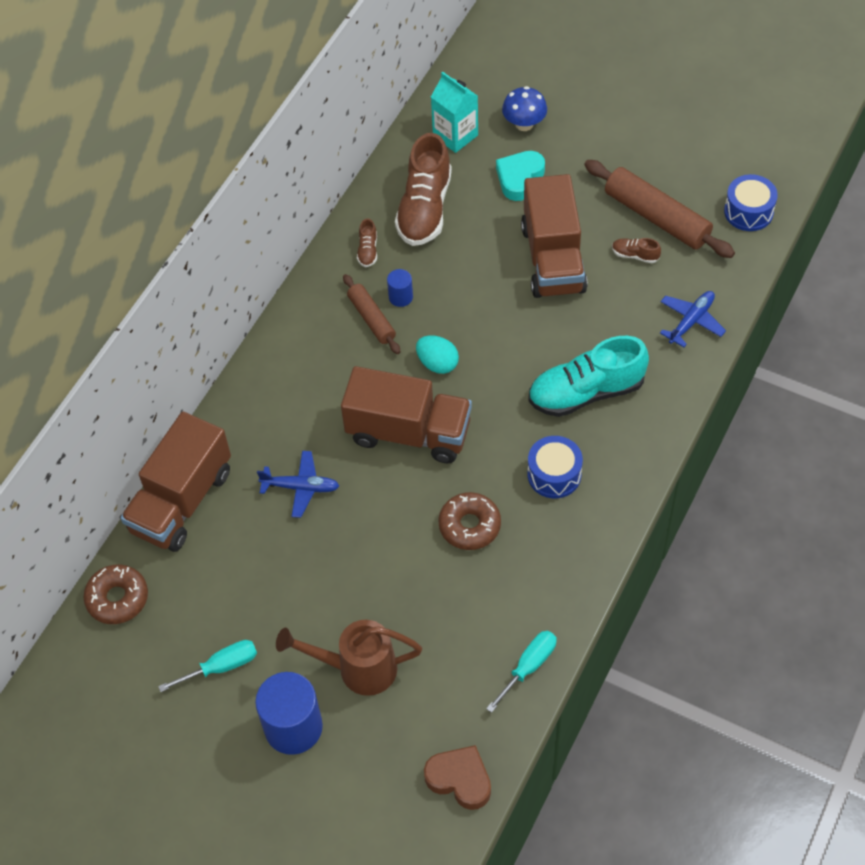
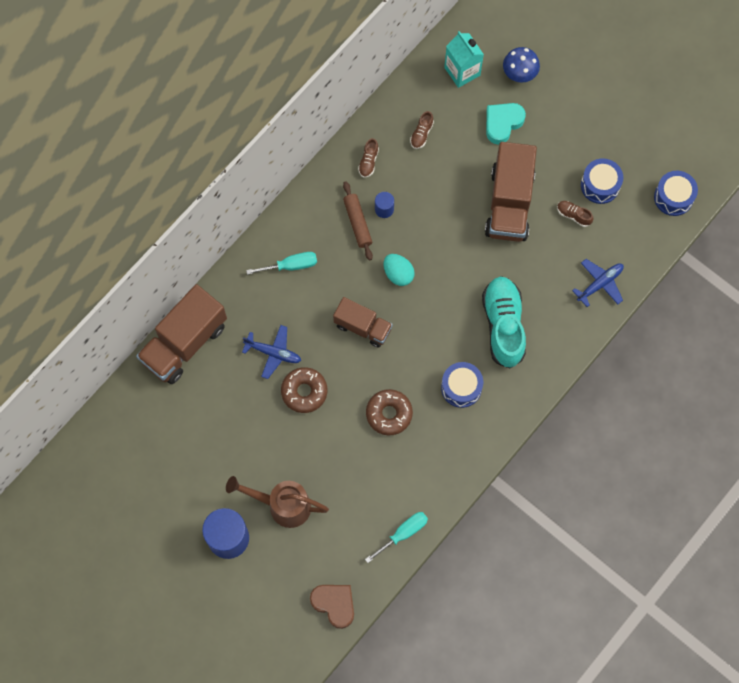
camera: 10 degrees right, 15 degrees up
brown donut [83,564,148,624] -> brown donut moved to [281,367,327,413]
turquoise screwdriver [158,640,257,692] -> turquoise screwdriver moved to [246,252,317,275]
brown truck [341,366,472,463] -> brown truck [333,297,393,348], size x0.61
brown shoe [395,133,452,246] -> brown shoe [410,111,434,149], size x0.42
turquoise shoe [528,336,649,417] -> turquoise shoe turned 90 degrees clockwise [482,276,526,368]
brown rolling pin [585,160,735,258] -> blue drum [581,158,623,204]

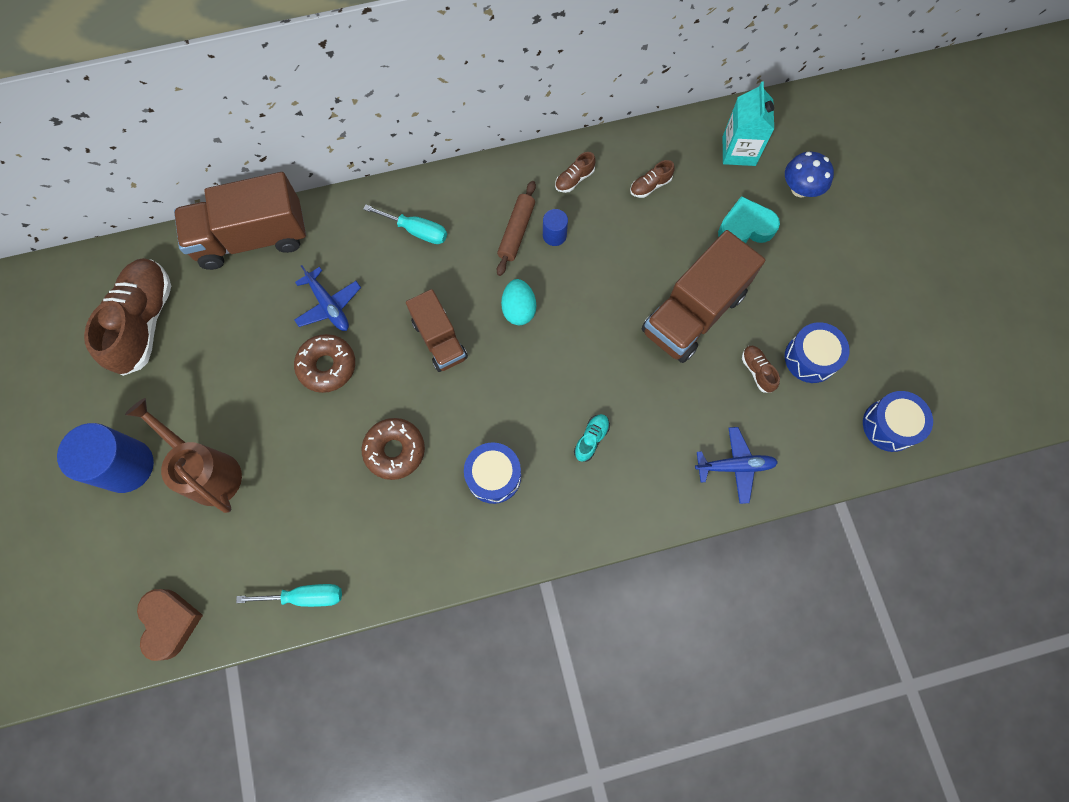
camera: 35 degrees right, 0 degrees up
turquoise shoe [482,276,526,368] -> turquoise shoe [574,414,610,462], size x0.42
none -> brown shoe [84,258,171,376]

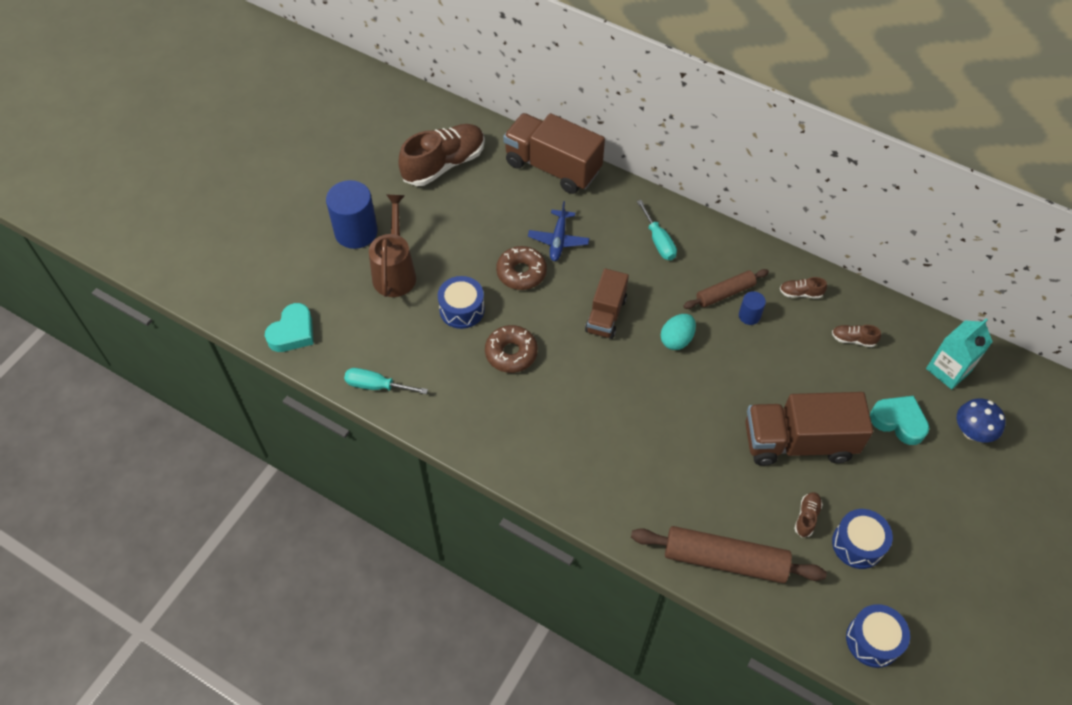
camera: 45 degrees right, 15 degrees down
brown heart [137,589,203,661] -> turquoise heart [265,303,313,352]
turquoise screwdriver [236,584,342,607] -> turquoise screwdriver turned 150 degrees clockwise [344,368,428,394]
blue drum [464,443,521,504] -> blue drum moved to [438,276,485,329]
turquoise shoe [574,414,610,462] -> none
blue plane [695,427,778,504] -> brown rolling pin [631,526,827,583]

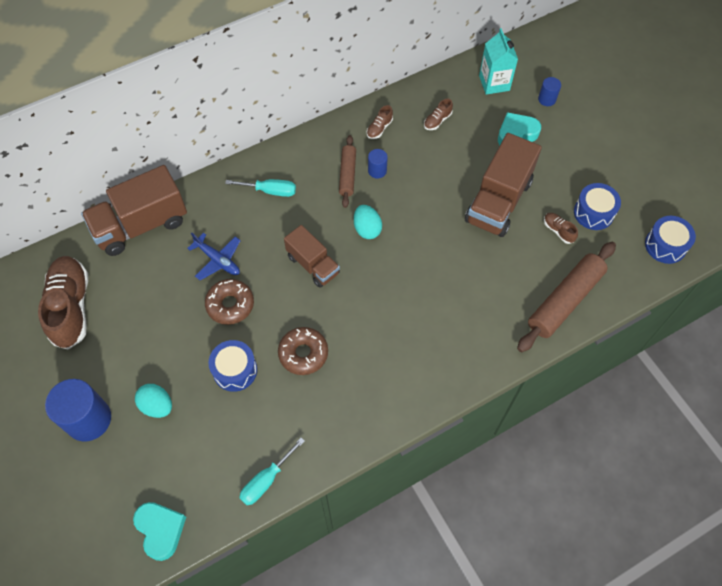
camera: 60 degrees left, 5 degrees up
brown watering can [369,195,416,297] -> turquoise egg [135,384,172,418]
blue mushroom [957,398,1006,442] -> blue cylinder [538,77,561,106]

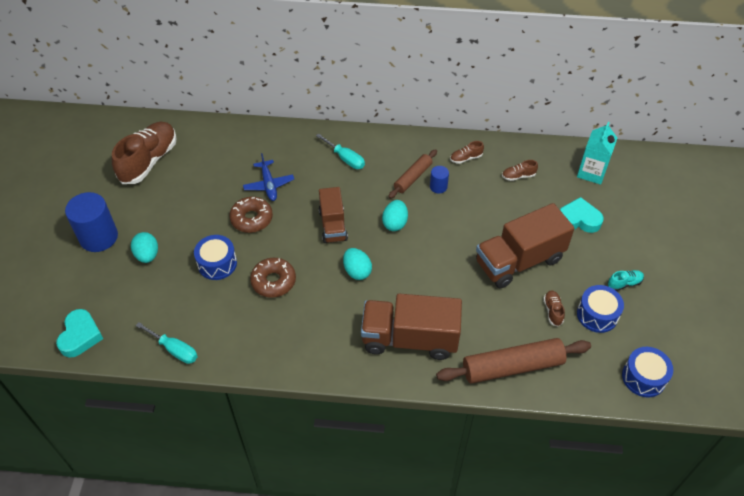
camera: 35 degrees right, 10 degrees down
brown truck [81,165,187,256] -> brown truck moved to [361,294,462,360]
turquoise screwdriver [239,438,305,505] -> turquoise screwdriver turned 135 degrees counterclockwise [135,322,198,364]
blue cylinder [538,77,561,106] -> none
none -> turquoise egg [343,248,372,280]
none -> turquoise shoe [608,270,644,291]

